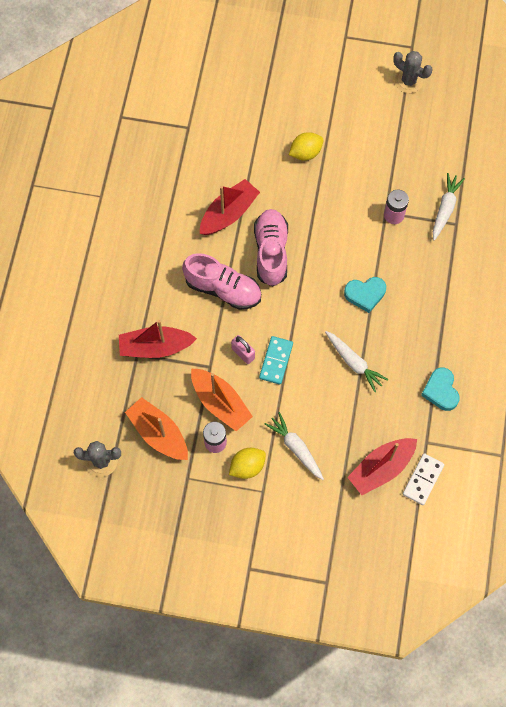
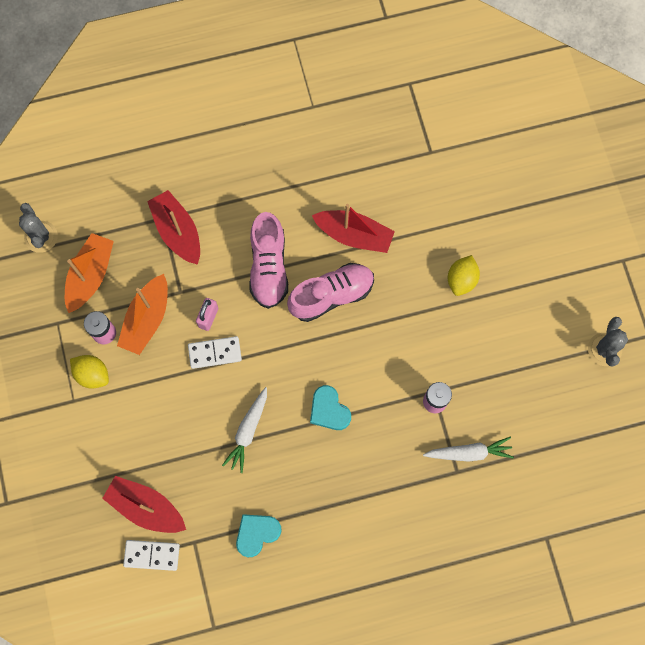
camera: 65 degrees right, 5 degrees up
turquoise domino [259,336,293,385] -> white domino [188,336,242,369]
white carrot [265,412,324,480] -> none
yellow lemon [289,132,324,160] -> yellow lemon turned 75 degrees clockwise [448,255,480,296]

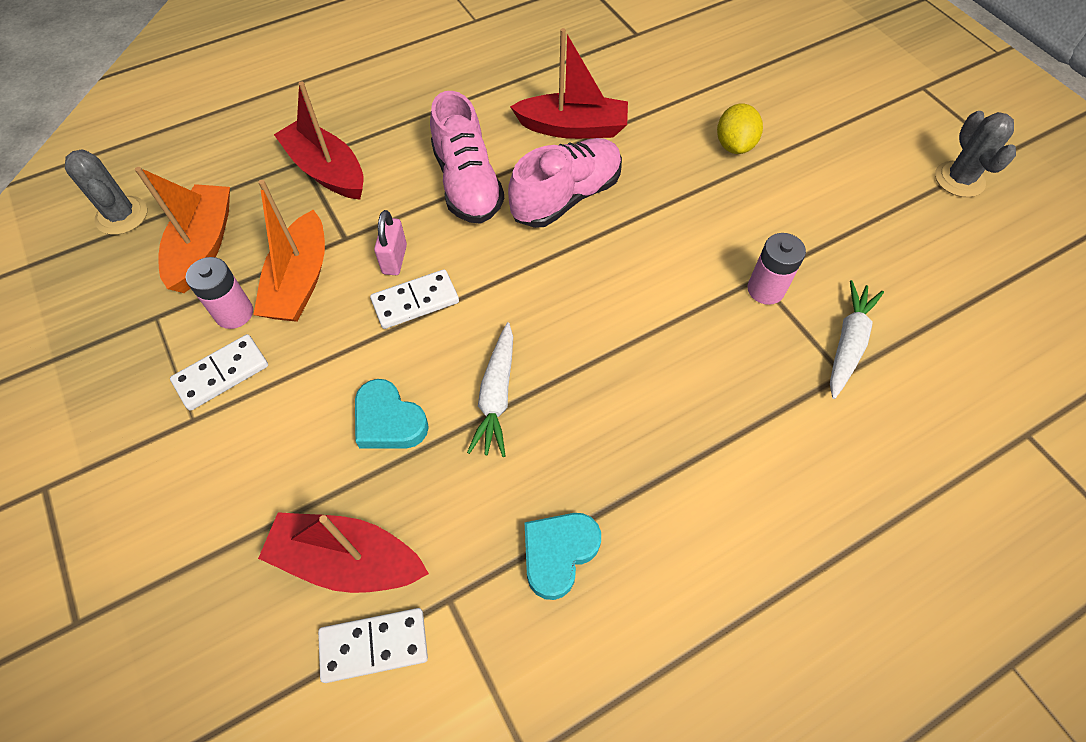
camera: 15 degrees left, 15 degrees down
yellow lemon [70,355,109,389] -> white domino [170,334,268,411]
turquoise heart [310,385,351,430] -> turquoise heart moved to [355,379,429,449]
white carrot [423,437,514,462] -> white carrot turned 45 degrees counterclockwise [830,280,884,399]

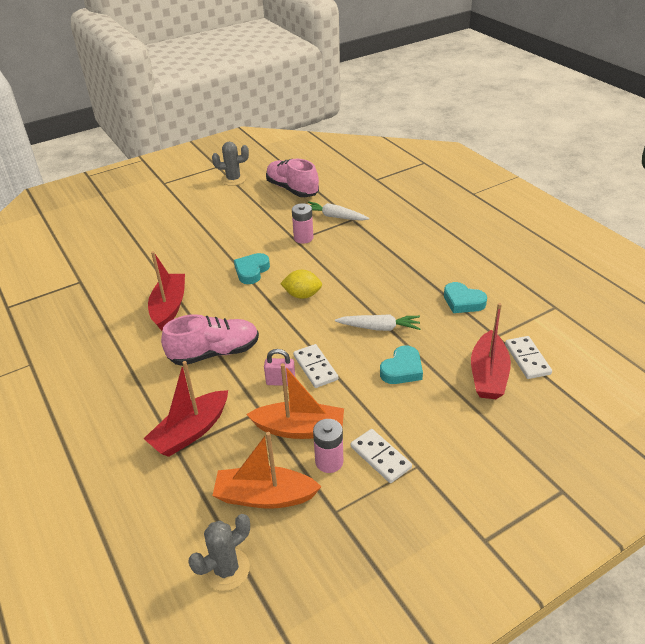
camera: 90 degrees left, 20 degrees down
pink shoe [508,138,622,228] -> pink shoe moved to [266,159,319,197]
yellow lemon [717,103,763,154] -> yellow lemon moved to [280,270,322,299]
none -> turquoise heart [234,253,270,284]

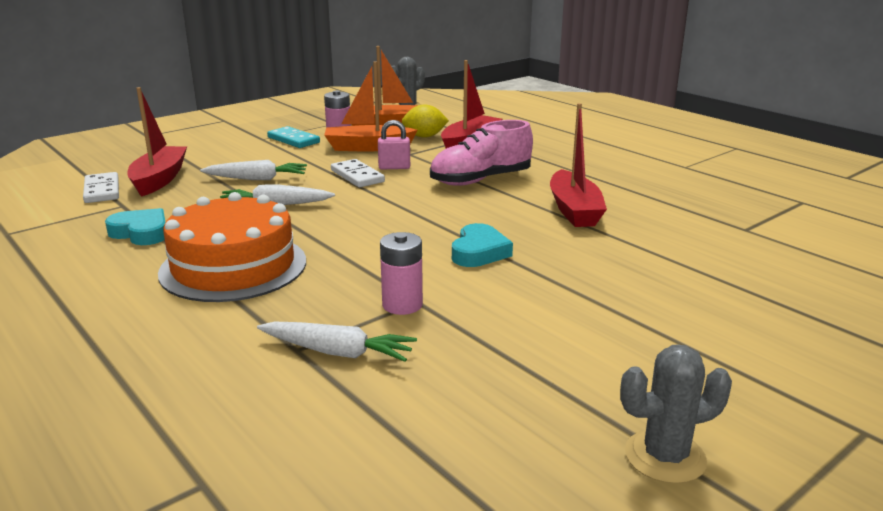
camera: 170 degrees right, 15 degrees down
pink shoe [266,159,319,197] -> none
yellow lemon [280,270,322,299] -> yellow lemon moved to [402,104,449,138]
white domino [351,429,412,483] -> turquoise domino [267,126,320,148]
turquoise heart [380,345,423,384] -> white carrot [200,160,307,180]
none -> orange cake [158,192,306,302]

